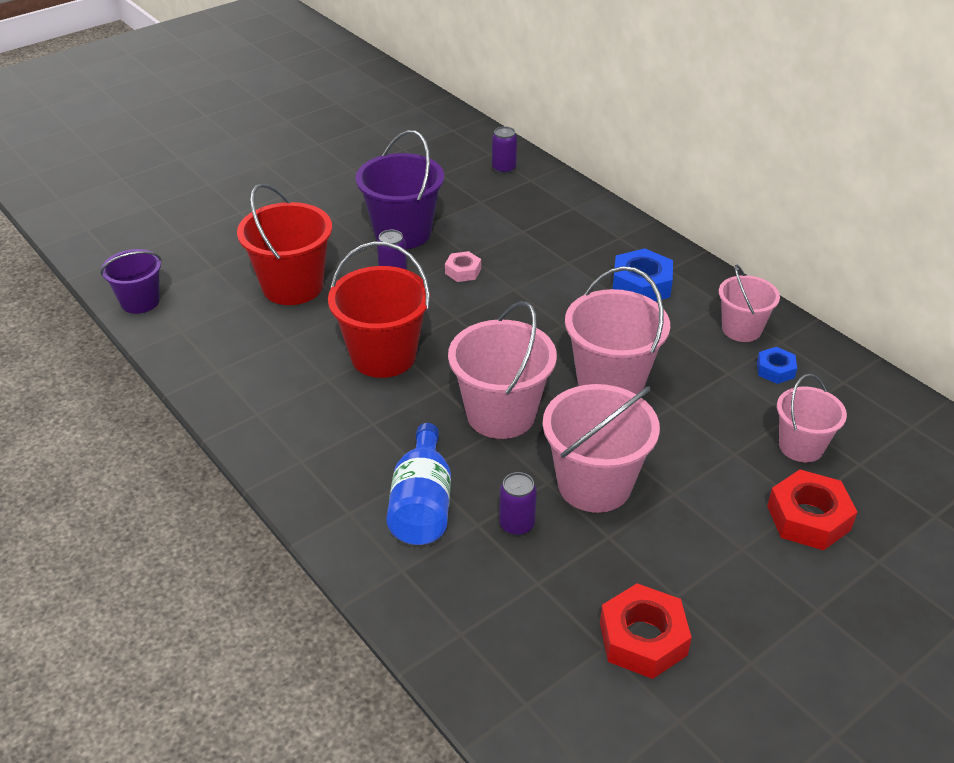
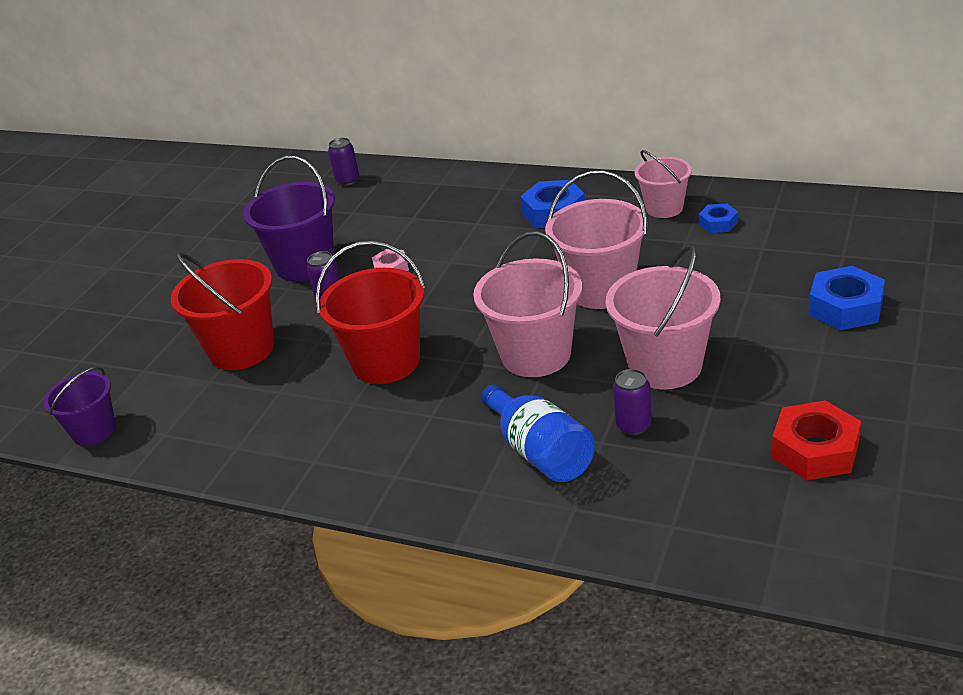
camera: 25 degrees left, 5 degrees down
red nut [767,469,857,550] -> blue nut [809,266,885,330]
pink bucket [777,374,847,462] -> none

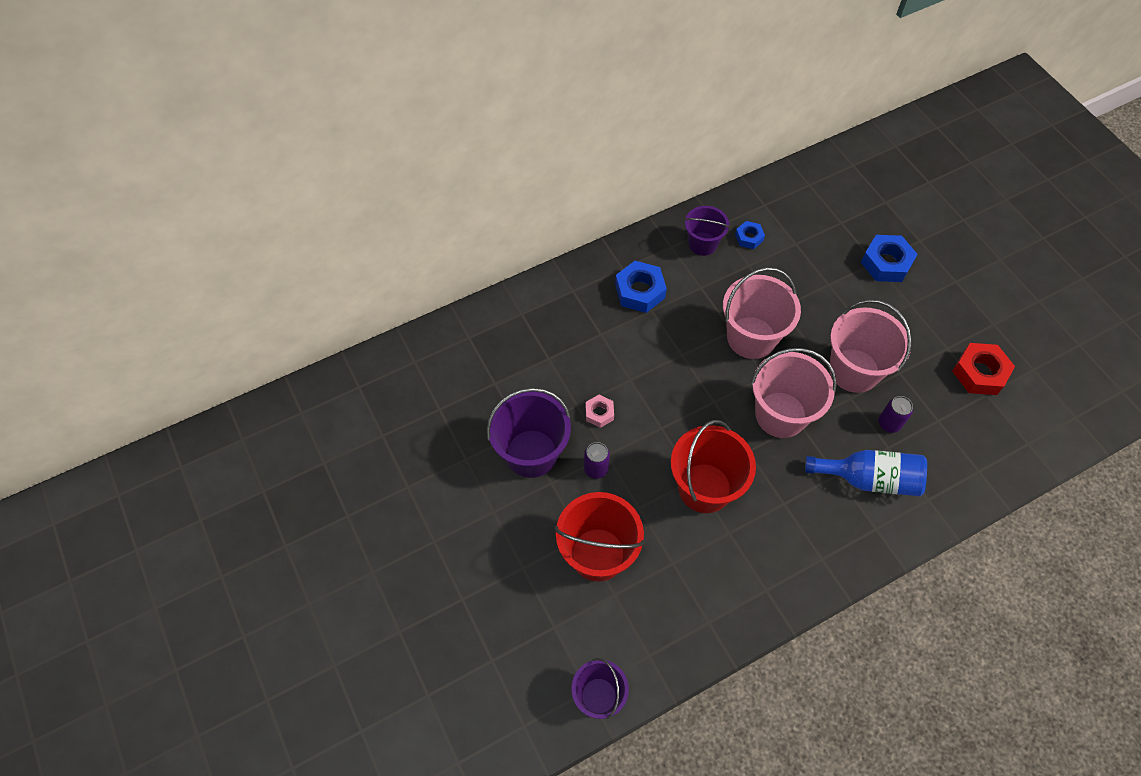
camera: 55 degrees left, 25 degrees up
purple can [328,138,359,186] -> none
pink bucket [635,150,692,218] -> purple bucket [684,206,730,256]

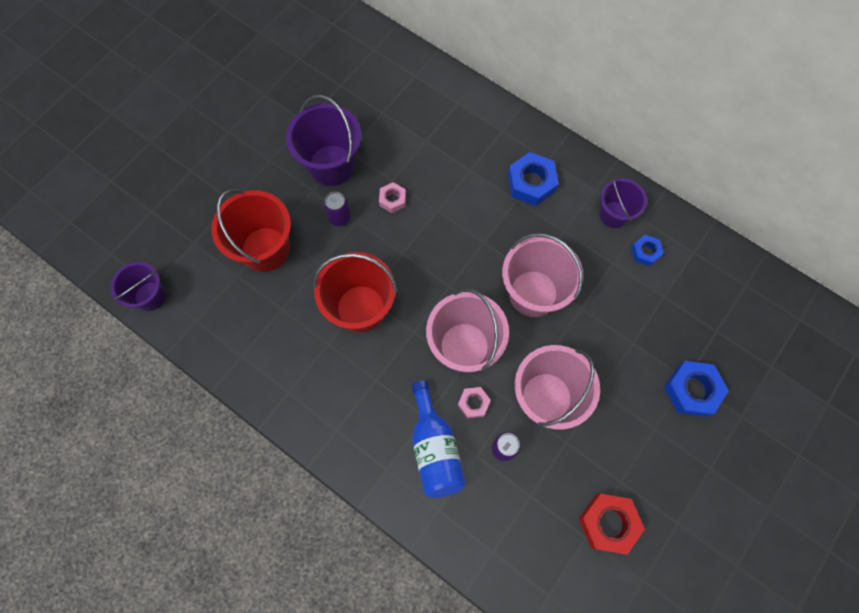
camera: 65 degrees right, 10 degrees up
none -> pink nut [458,387,491,419]

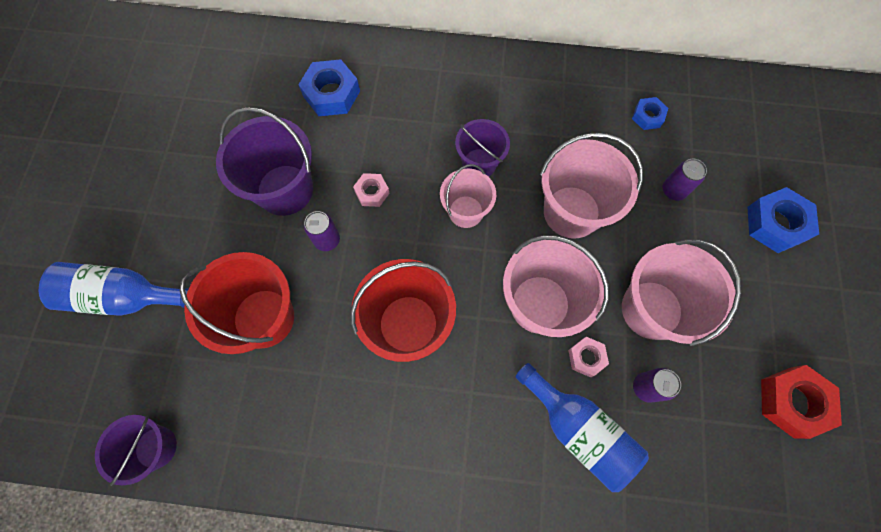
camera: 30 degrees left, 0 degrees up
blue nut [508,152,559,206] -> blue nut moved to [298,59,360,116]
purple bucket [600,177,647,228] -> purple bucket moved to [455,119,510,177]
none -> blue bottle [39,262,189,316]
none -> pink bucket [440,164,496,228]
none -> purple can [663,158,707,201]

